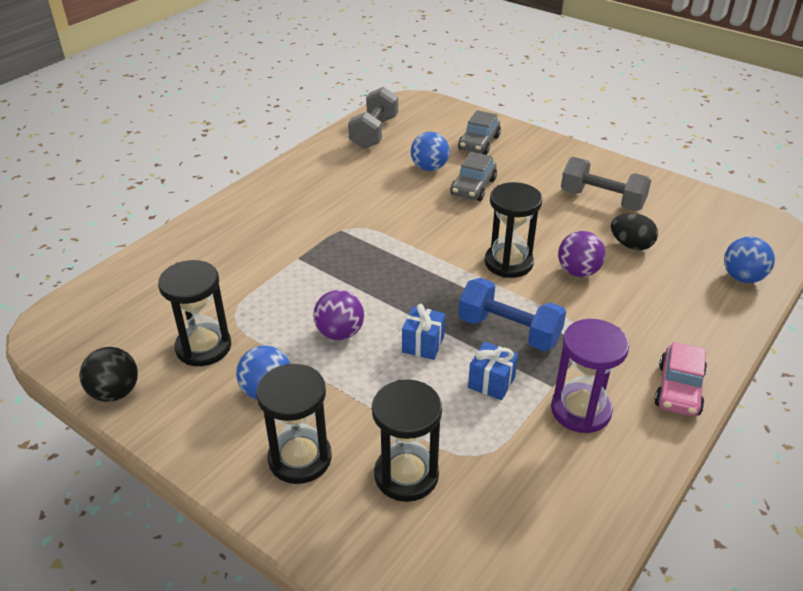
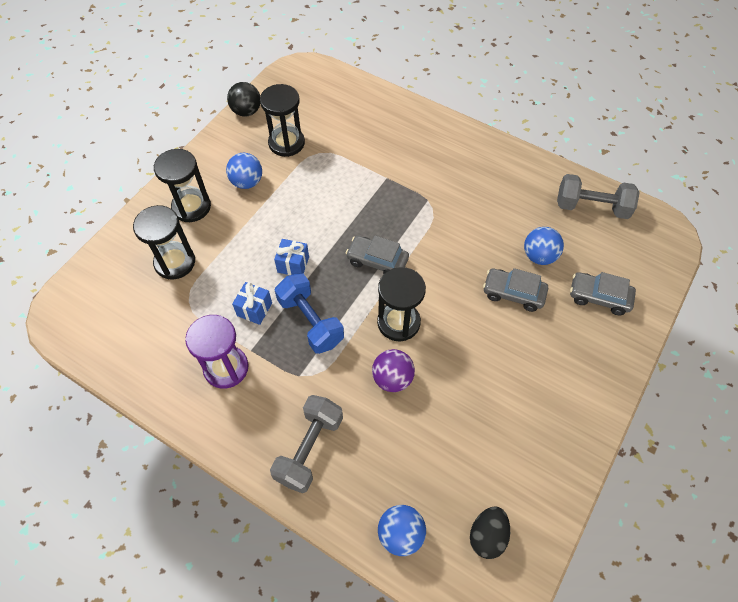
camera: 85 degrees right, 20 degrees up
purple ball [313,290,364,340] -> none
blue dumbbell [458,278,566,351] -> blue dumbbell turned 60 degrees counterclockwise [275,273,344,354]
grey dumbbell [561,157,651,211] -> grey dumbbell moved to [270,395,343,493]
black egg [611,213,658,250] -> black egg moved to [470,506,510,559]
pink car [654,342,707,416] -> none
none -> grey car [346,236,409,274]

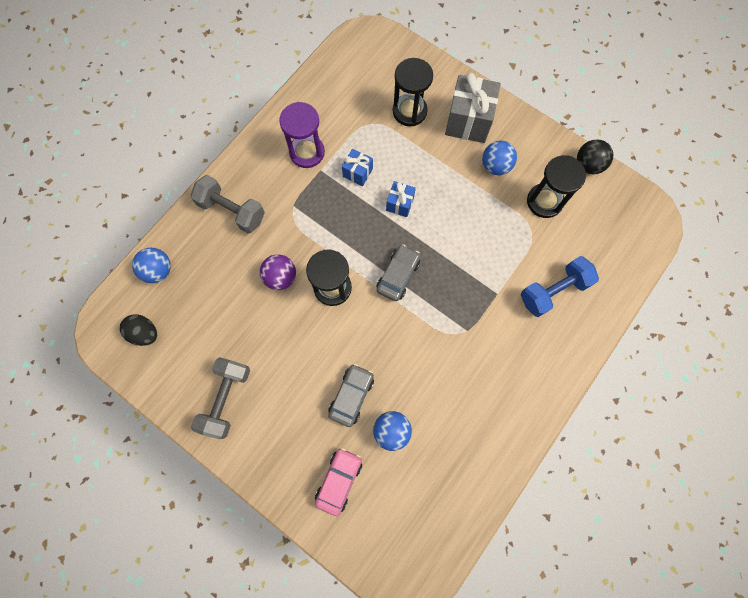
camera: 95 degrees right, 15 degrees up
black hourglass [154,149,211,222] -> grey gift [445,73,501,143]
blue dumbbell [275,273,344,354] -> blue dumbbell moved to [521,256,599,317]
grey dumbbell [557,174,640,219] -> grey dumbbell moved to [191,357,250,439]
grey car [570,272,636,315] -> pink car [315,448,362,516]

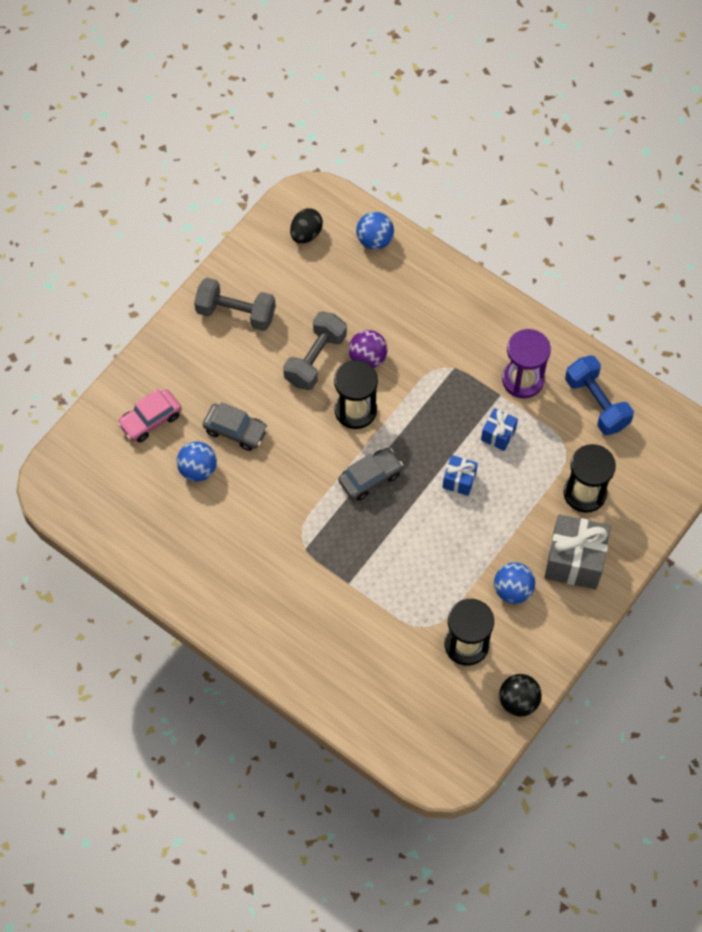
camera: 90 degrees right, 10 degrees down
grey dumbbell [190,175,265,234] -> grey dumbbell moved to [283,312,347,390]
pink car [315,448,362,516] -> pink car turned 120 degrees clockwise [117,389,181,442]
grey car [376,244,420,301] -> grey car turned 60 degrees counterclockwise [338,448,403,501]
blue dumbbell [521,256,599,317] -> blue dumbbell moved to [565,355,634,435]

